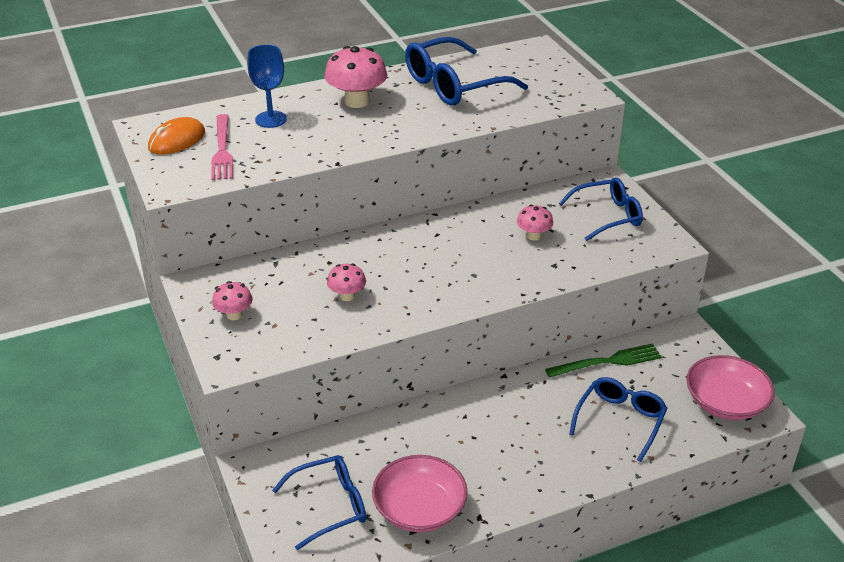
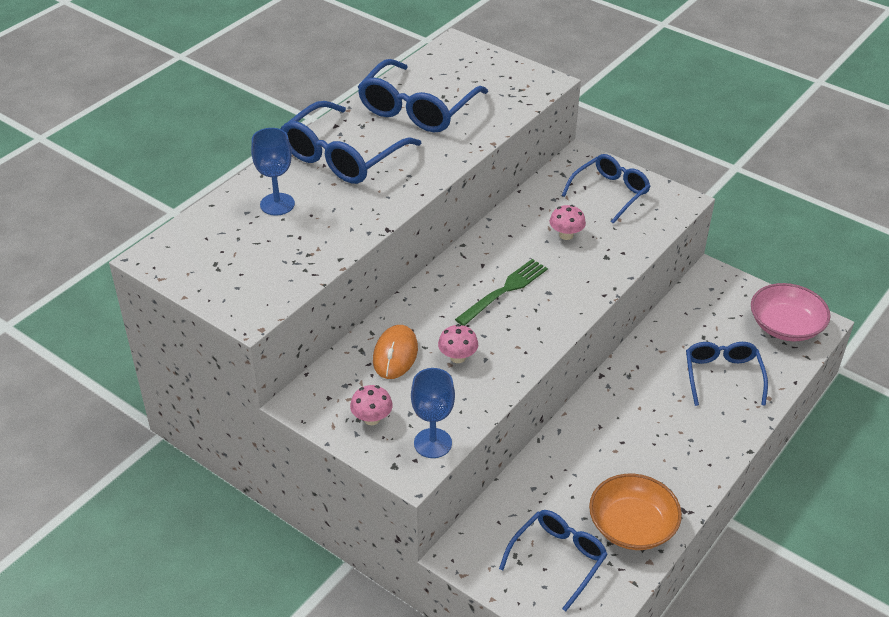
camera: 30 degrees left, 5 degrees up
orange mouse [148,117,205,155] -> orange mouse moved to [373,325,418,379]
pink fork [211,114,233,180] -> none
pink mushroom [324,46,387,108] -> blue glasses [280,101,421,184]
pink bowl [372,455,468,532] -> orange bowl [589,474,682,550]
green fork [545,344,662,378] -> green fork moved to [455,259,548,326]
none -> blue goblet [411,368,455,458]

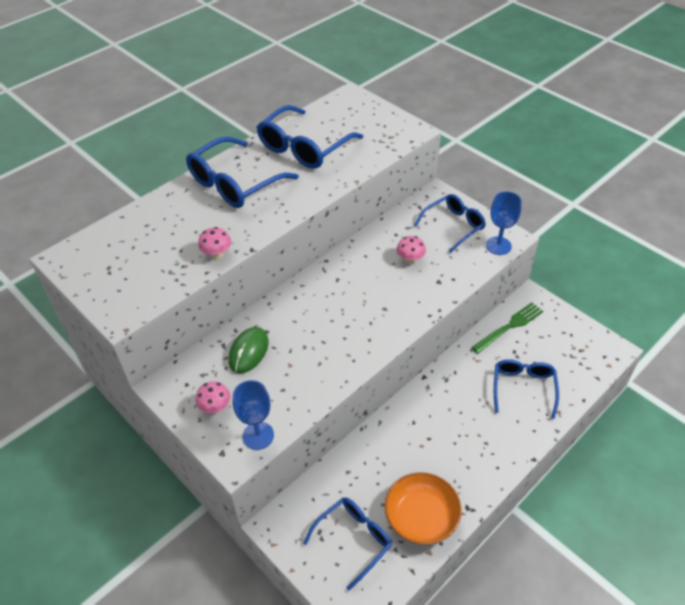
camera: 10 degrees right, 5 degrees up
blue goblet [251,128,295,216] -> blue goblet moved to [486,191,522,255]
orange mouse [373,325,418,379] -> green mouse [229,327,269,374]
pink mushroom [438,324,478,363] -> pink mushroom moved to [198,227,231,259]
green fork [455,259,548,326] -> green fork moved to [471,303,543,353]
pink bowl [751,283,831,341] -> none

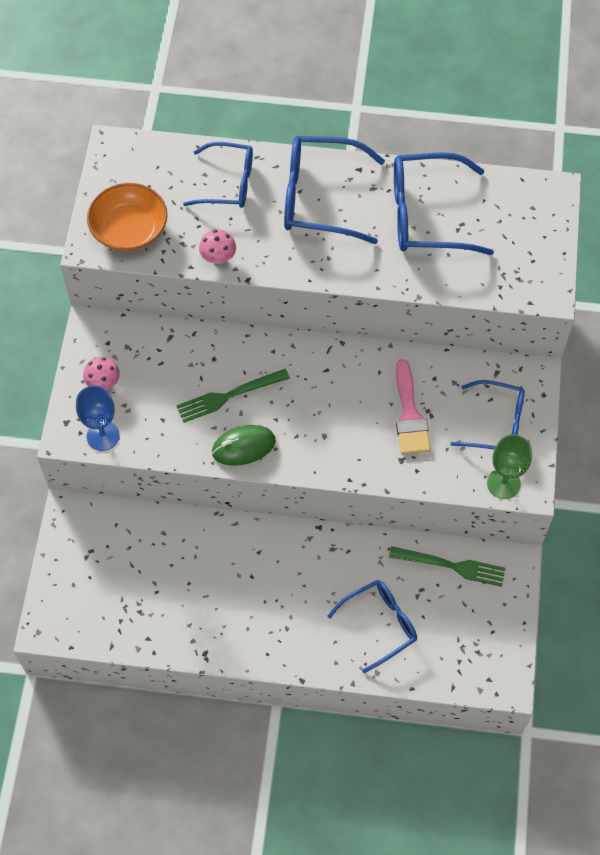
camera: 50 degrees right, 15 degrees up
green mouse [229,327,269,374] -> green mouse moved to [212,425,276,466]
blue glasses [303,498,392,591] -> blue glasses moved to [183,142,253,208]
orange bowl [384,472,462,545] -> orange bowl moved to [87,183,168,251]
pink mushroom [396,236,426,264] -> pink brush [396,359,431,454]
blue goblet [486,191,522,255] -> green goblet [487,434,532,499]
none -> green fork [176,369,290,423]

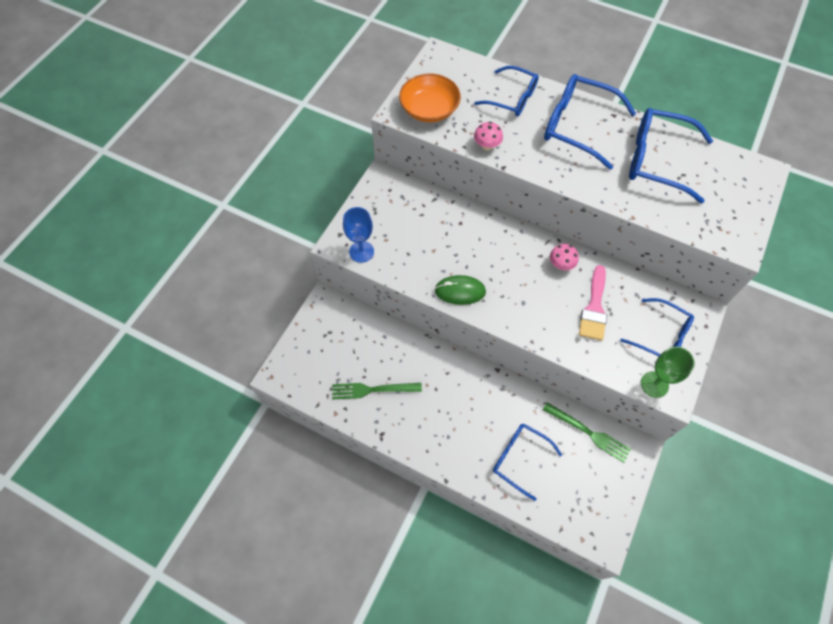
camera: 20 degrees right, 0 degrees up
pink mushroom [83,357,120,390] -> pink mushroom moved to [550,244,579,270]
green fork [176,369,290,423] -> green fork moved to [332,383,422,399]
blue glasses [327,580,417,673] -> blue glasses turned 135 degrees counterclockwise [493,423,562,501]

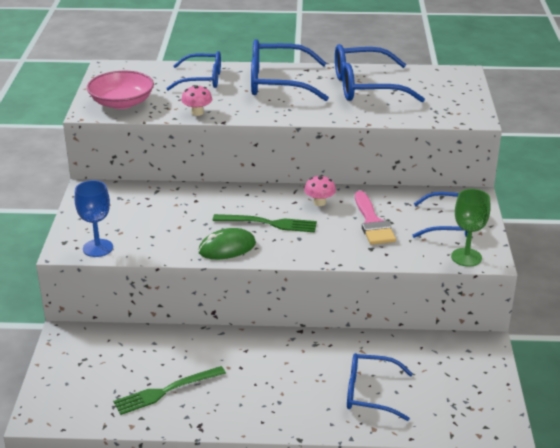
camera: 25 degrees left, 30 degrees down
orange bowl [399,74,461,122] -> pink bowl [87,71,154,109]
green fork [543,402,631,463] -> green fork moved to [213,214,317,232]

